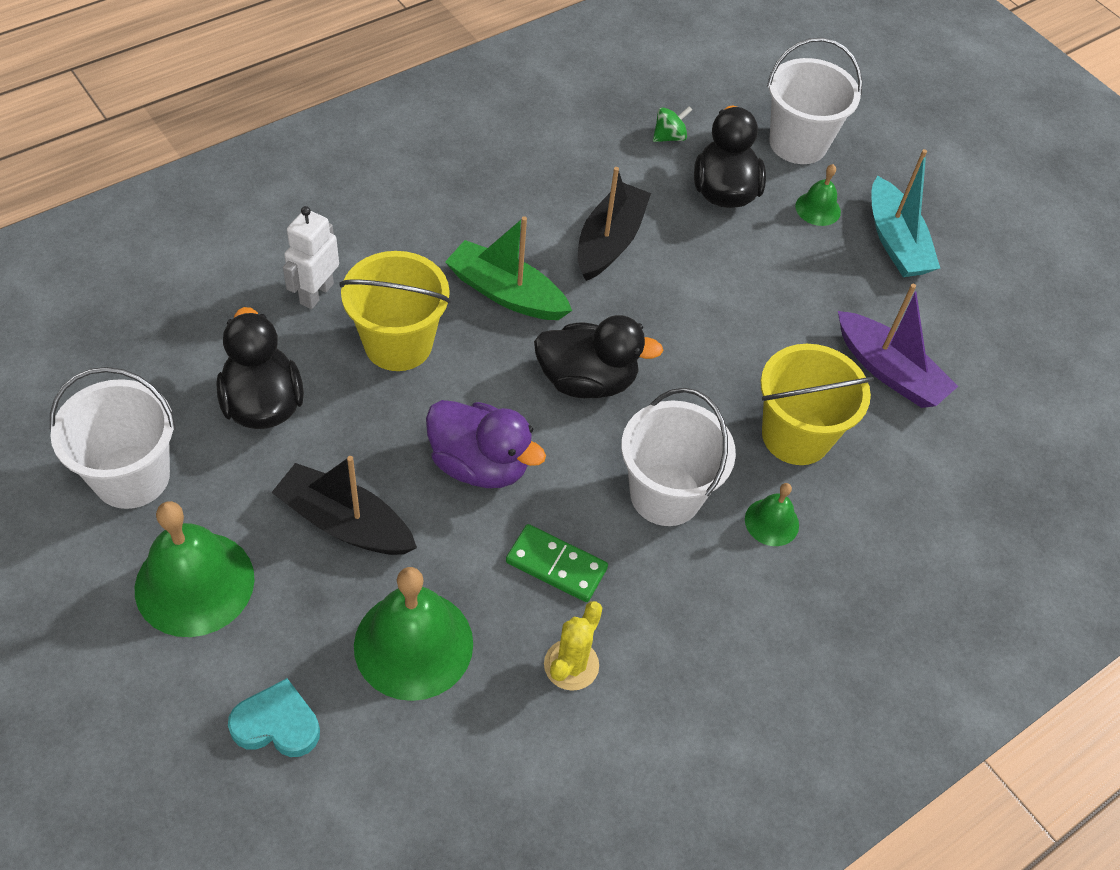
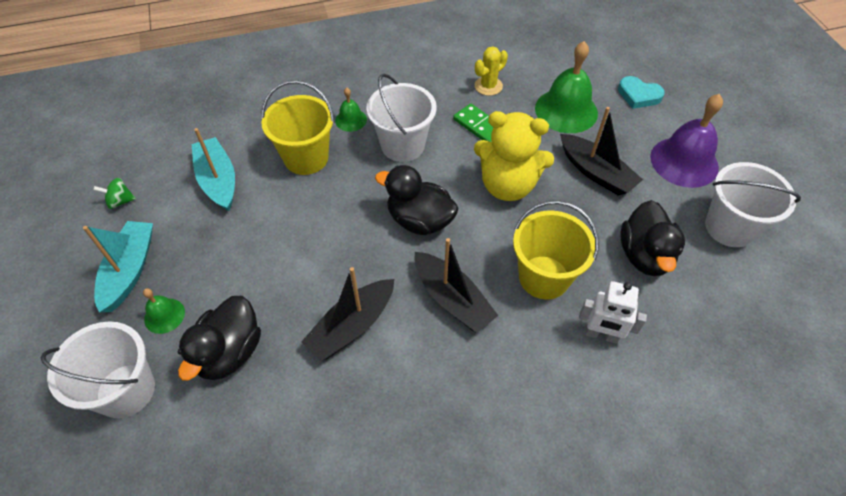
camera: 155 degrees left, 0 degrees up
green bell [135,501,255,637] -> purple bell [650,94,723,188]
white robot [283,206,339,309] -> white robot turned 60 degrees clockwise [579,281,647,344]
purple duck [426,400,546,488] -> yellow teddy bear [474,111,554,201]
green boat [445,216,572,320] -> black boat [415,238,498,333]
green spinning top [653,106,692,142] -> green spinning top moved to [93,178,136,209]
purple boat [838,284,958,408] -> turquoise boat [192,128,235,211]

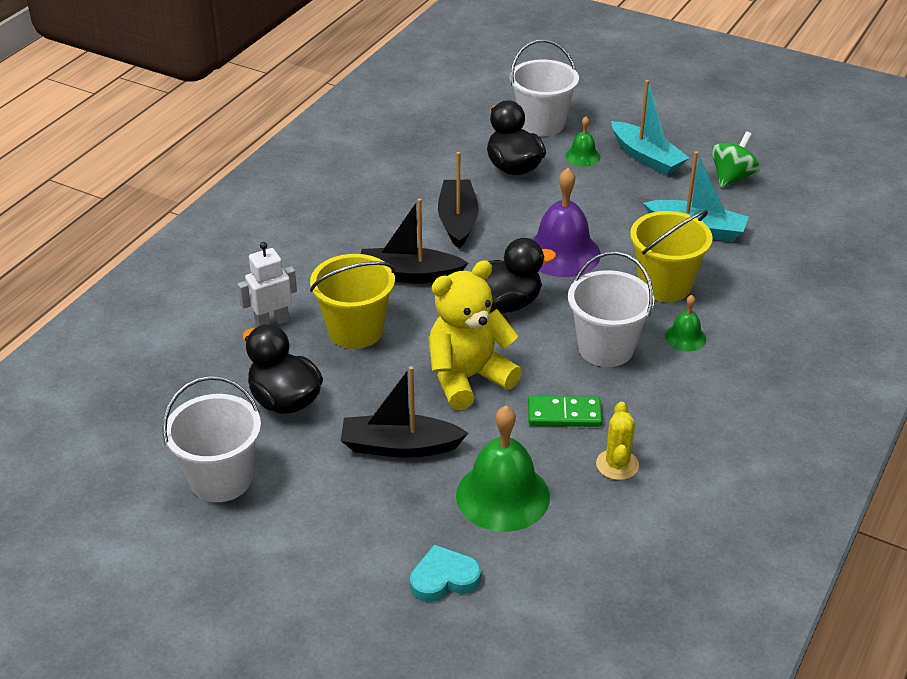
camera: 135 degrees right, 15 degrees down
green spinning top [93,178,136,209] -> green spinning top [711,131,760,188], size x1.58
purple bell [650,94,723,188] -> purple bell moved to [532,168,601,277]

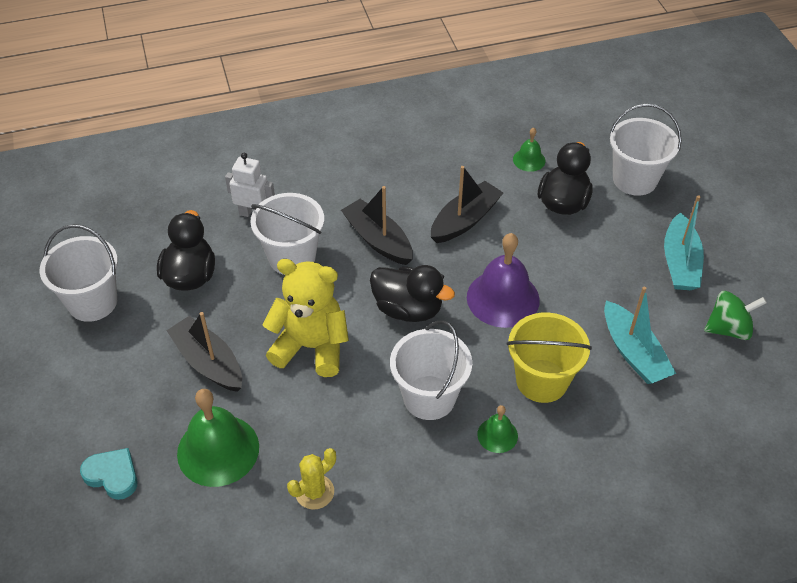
camera: 45 degrees right, 10 degrees up
yellow bucket [310,254,395,349] -> white bucket [250,193,324,275]
green domino [528,396,602,427] -> none
green bell [565,116,601,166] -> green bell moved to [513,127,545,172]

